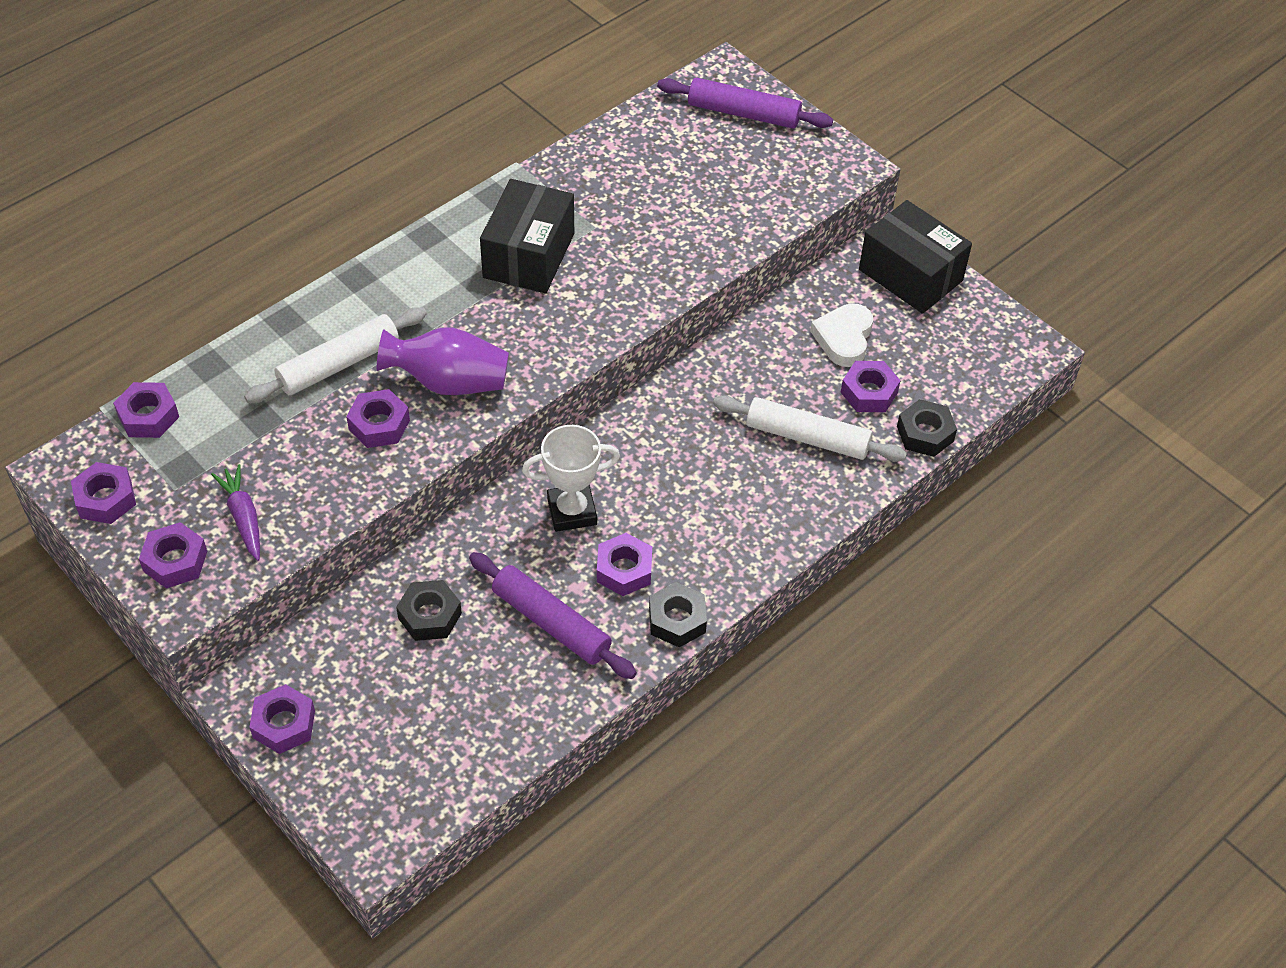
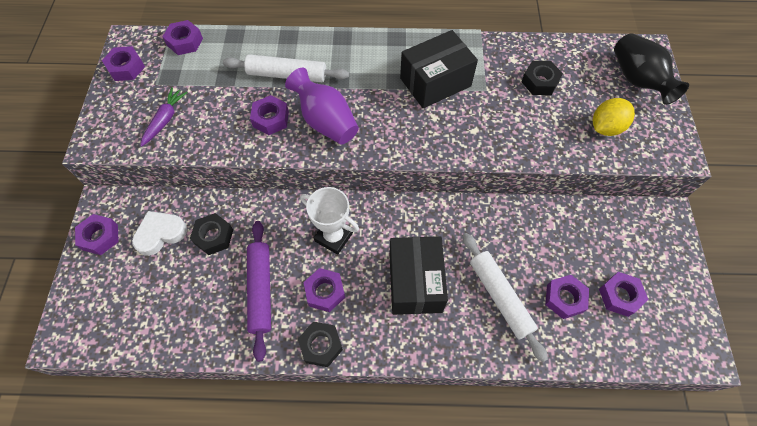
camera: 45 degrees right, 10 degrees up
purple nut [139,522,207,588] -> purple nut moved to [599,272,648,317]
purple rolling pin [657,78,833,128] -> black vase [614,33,689,105]
white heart [810,303,873,367] -> white heart moved to [132,211,187,256]
black box [859,200,972,314] -> black box moved to [389,236,448,315]
black nut [897,399,957,457] -> black nut moved to [521,61,563,95]
none -> yellow lemon [593,98,635,136]

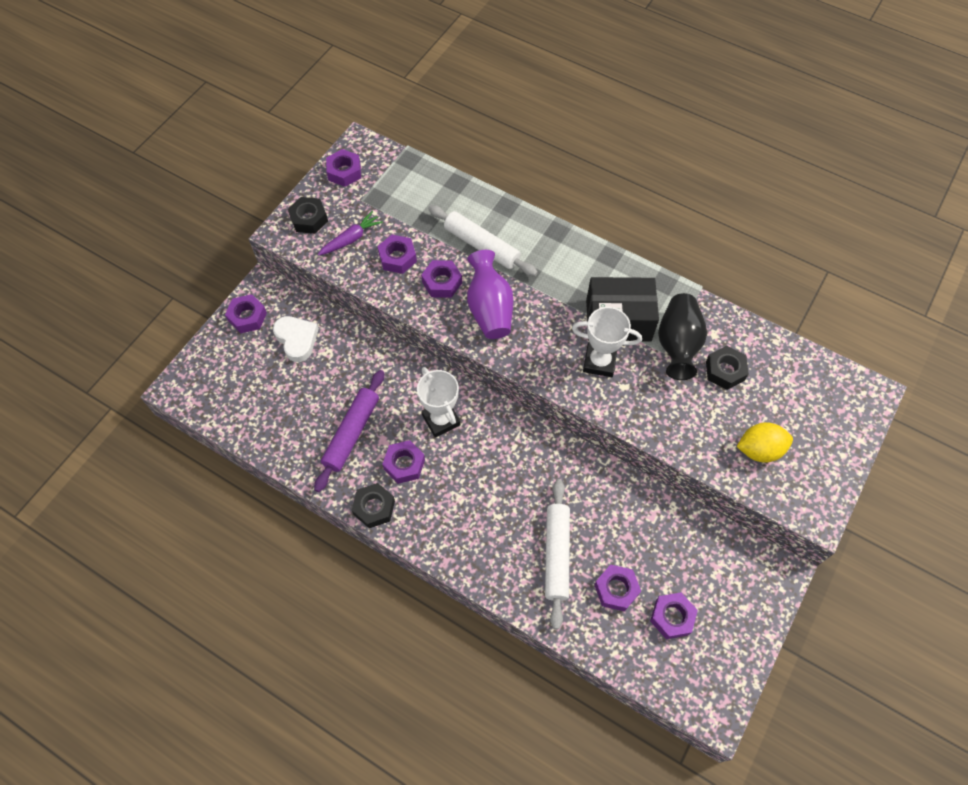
camera: 30 degrees right, 0 degrees up
white heart [132,211,187,256] -> white heart turned 60 degrees clockwise [273,316,319,362]
purple nut [163,20,203,55] -> purple nut moved to [377,235,417,274]
black nut [190,213,233,255] -> black nut moved to [288,197,328,234]
black box [389,236,448,315] -> none
black vase [614,33,689,105] -> black vase moved to [658,293,707,380]
none -> white trophy [572,307,642,377]

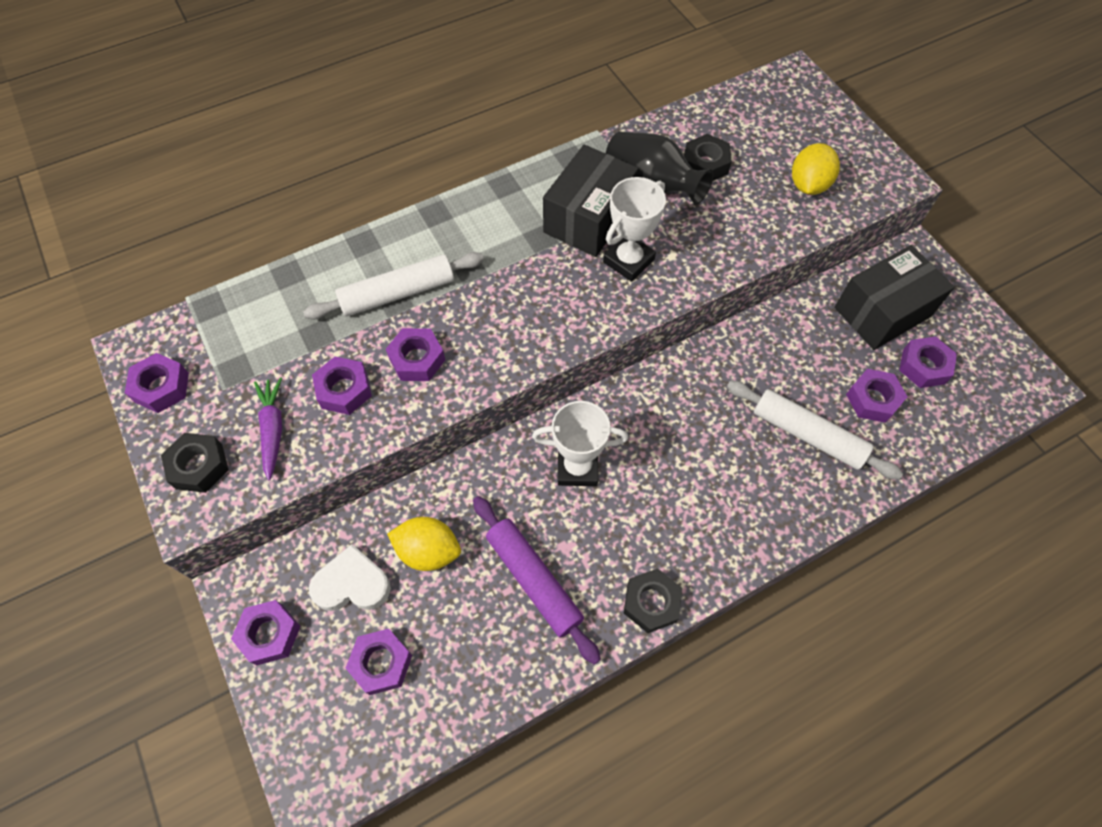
camera: 60 degrees left, 0 degrees up
purple nut [382,440,425,484] -> purple nut moved to [346,629,412,695]
purple vase [467,250,513,339] -> none
none -> yellow lemon [387,517,461,571]
none -> black box [834,245,955,350]

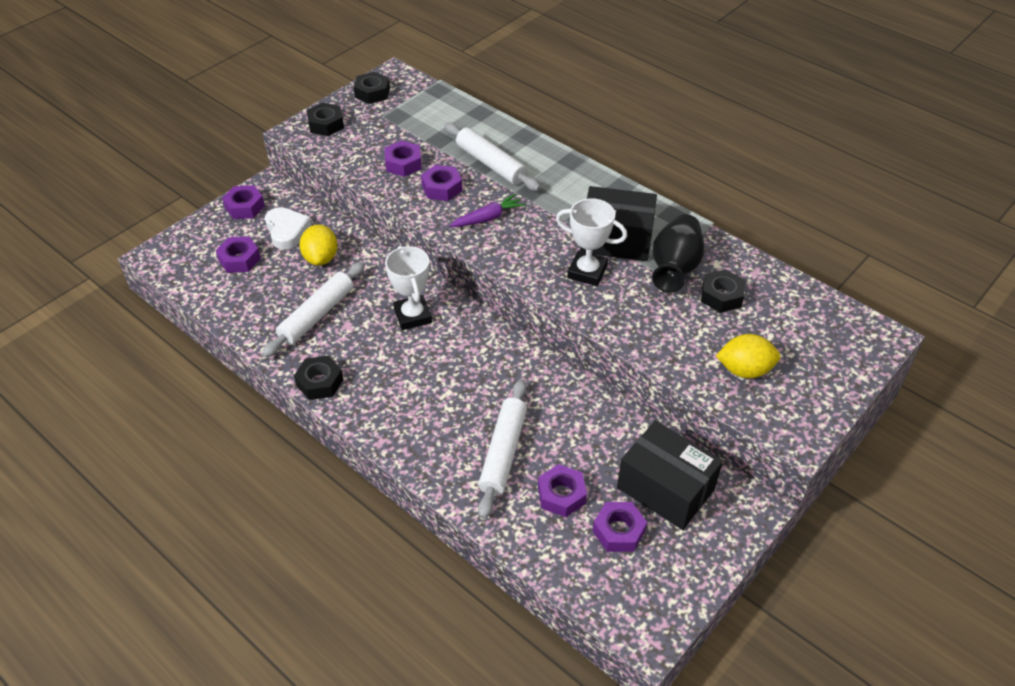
camera: 70 degrees right, 15 degrees down
purple nut [125,353,189,413] -> black nut [353,72,390,104]
purple carrot [254,377,282,480] -> purple carrot moved to [450,194,525,227]
purple rolling pin [473,496,601,665] -> white rolling pin [262,262,365,358]

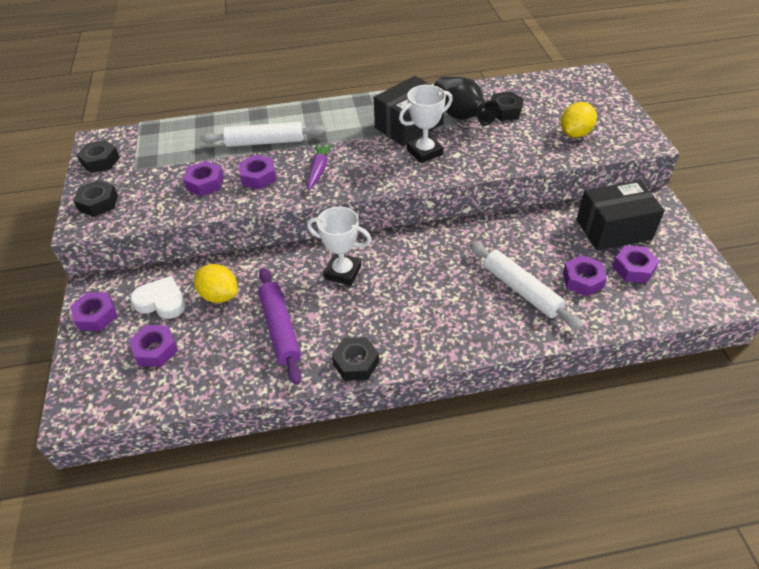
camera: 50 degrees left, 0 degrees up
white rolling pin [262,262,365,358] -> purple rolling pin [258,268,302,385]

